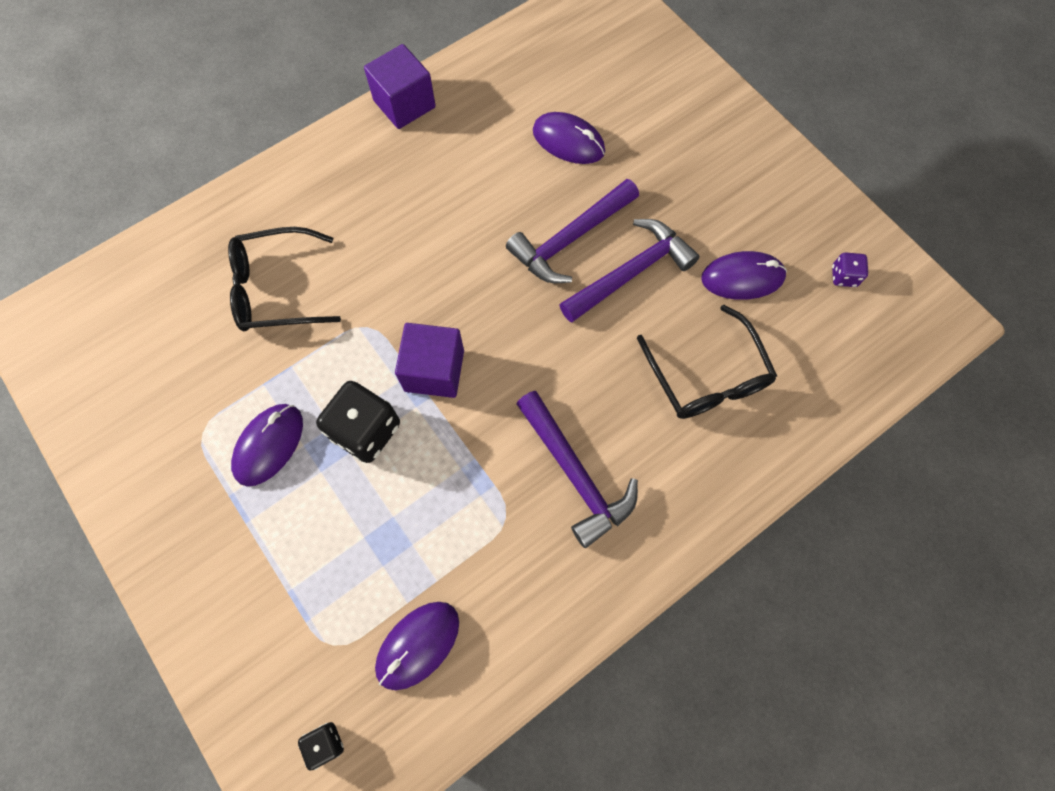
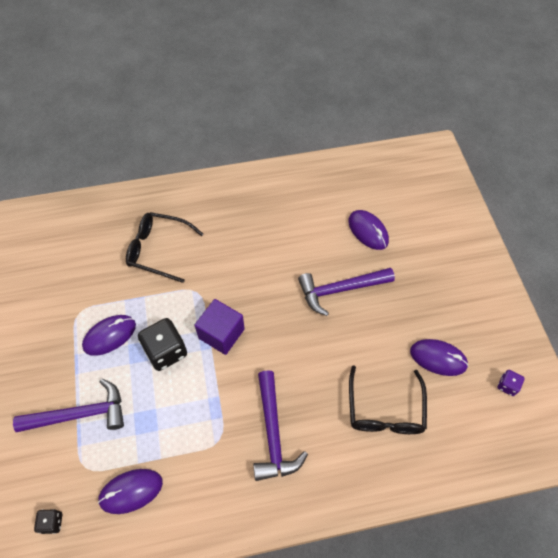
camera: 25 degrees right, 10 degrees down
purple cube [364,44,436,129] -> none
purple hammer [559,219,700,323] -> purple hammer moved to [13,379,124,432]

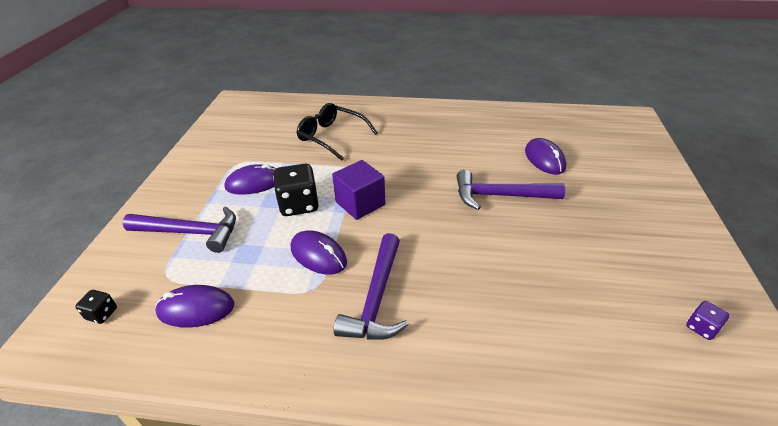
camera: 20 degrees right, 20 degrees down
black glasses [349,365,427,434] -> none
purple mouse [410,339,469,376] -> purple mouse moved to [291,230,347,275]

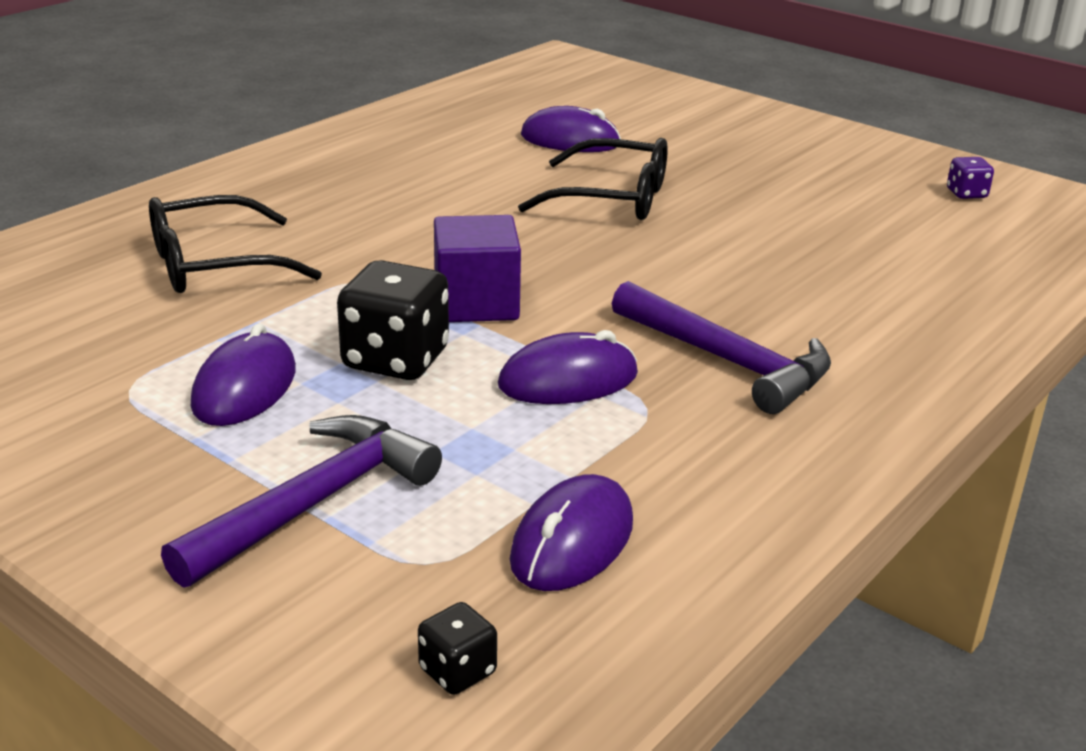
camera: 60 degrees left, 10 degrees down
purple hammer [457,170,565,210] -> black glasses [518,138,668,220]

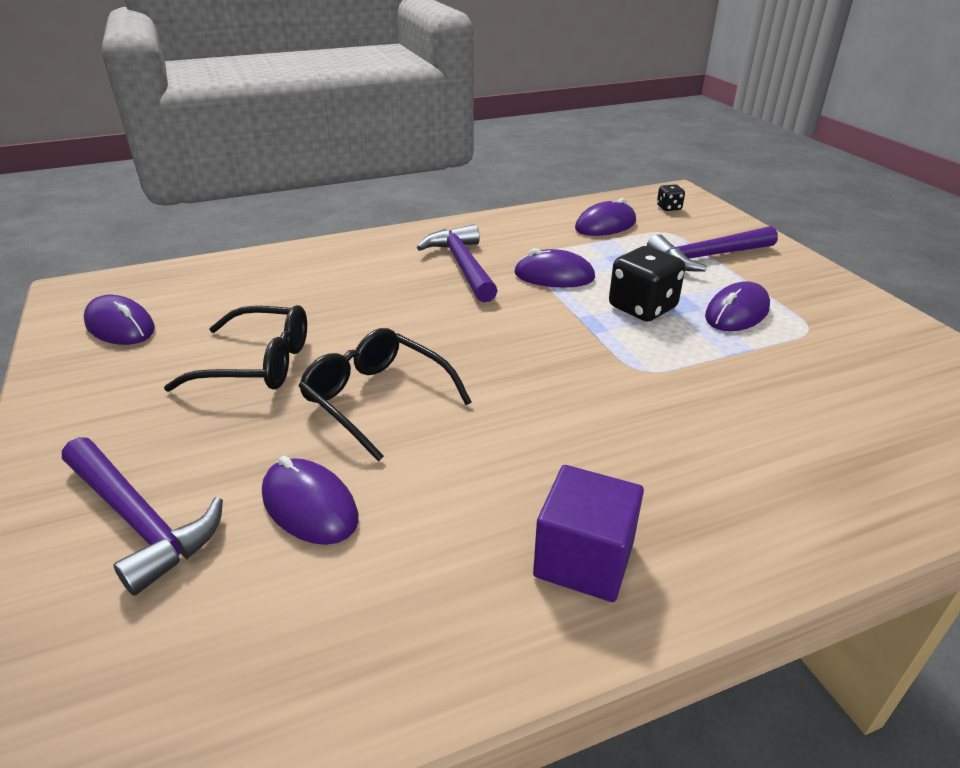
camera: 150 degrees left, 5 degrees up
black glasses [149,195,322,293] -> black glasses moved to [164,305,307,392]
purple cube [434,215,521,322] -> purple cube moved to [533,465,644,602]
purple dice [947,157,994,199] -> purple mouse [84,295,155,345]
none -> purple hammer [62,437,223,596]

